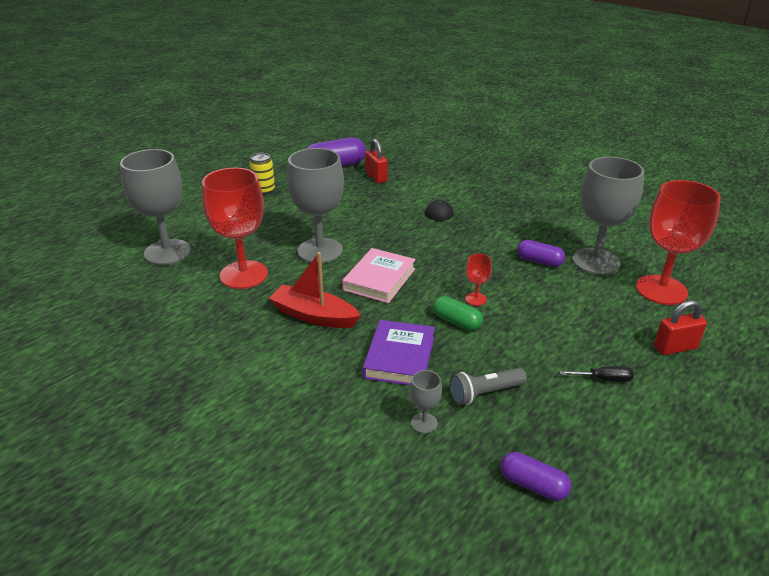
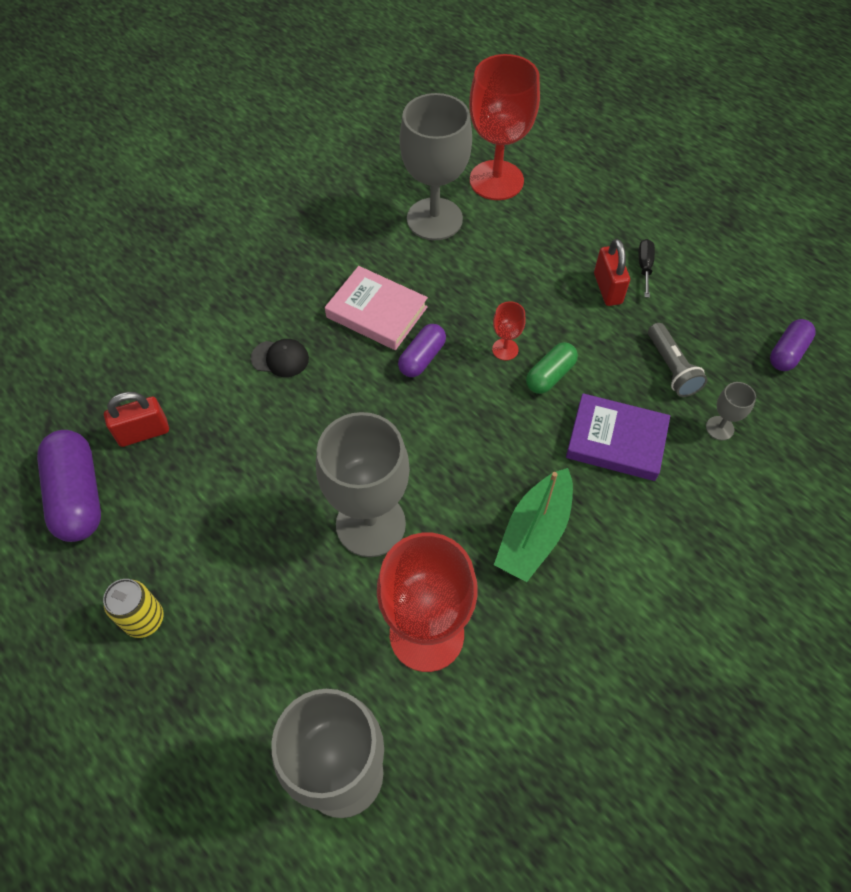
camera: 85 degrees left, 25 degrees up
red boat [269,252,361,328] -> green boat [494,468,573,582]
pink book [342,248,416,303] -> pink book moved to [325,266,428,350]
purple capsule [517,240,565,267] -> purple capsule moved to [398,324,446,377]
red padlock [654,300,707,355] -> red padlock moved to [594,239,630,306]

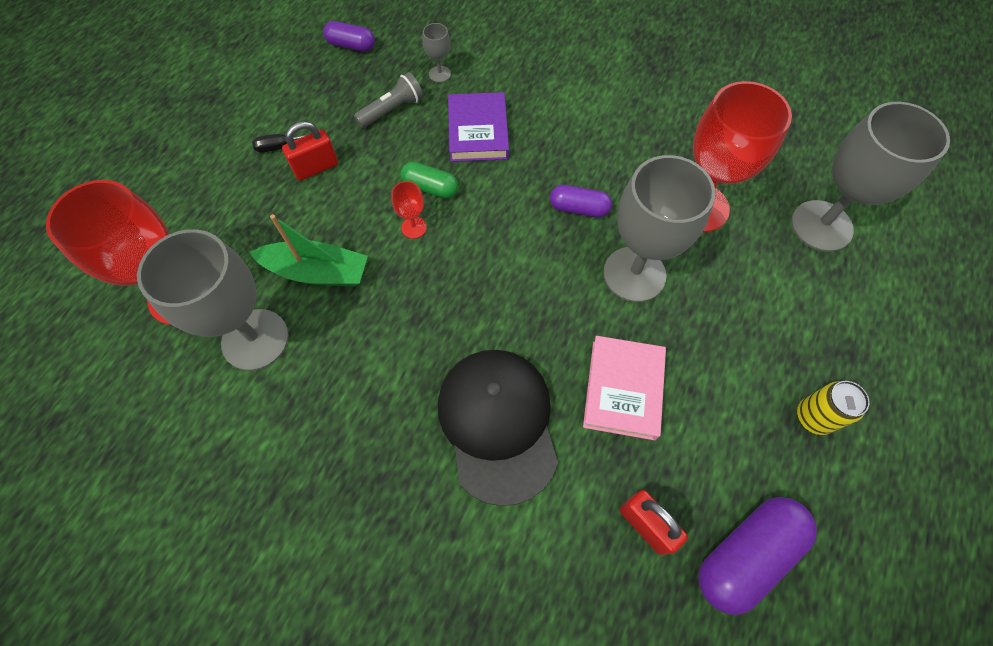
camera: 110 degrees left, 5 degrees up
black cap [251,339,309,377] -> black cap [438,350,558,506], size x2.40
pink book [325,266,428,350] -> pink book moved to [583,336,666,440]
purple capsule [398,324,446,377] -> purple capsule moved to [550,185,612,218]
green boat [494,468,573,582] -> green boat moved to [249,214,368,287]

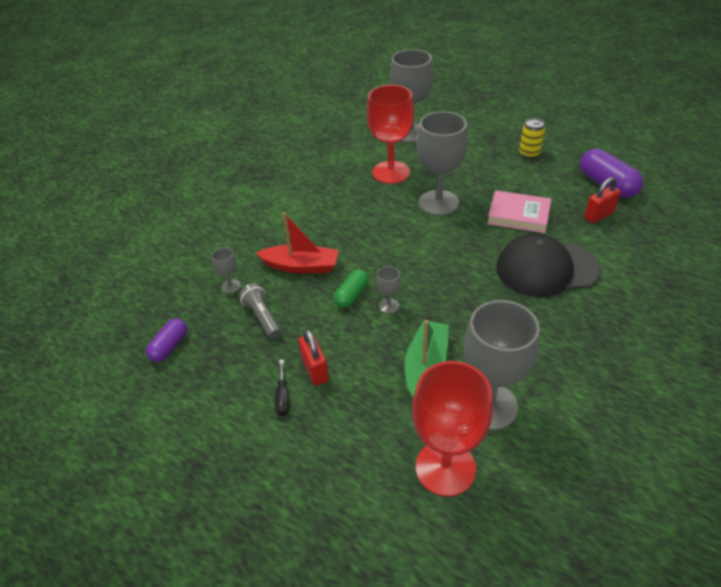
camera: 80 degrees left, 20 degrees down
red goblet [391,181,427,239] -> grey goblet [376,266,401,314]
purple book [448,92,509,162] -> red boat [256,213,339,273]
purple capsule [550,185,612,218] -> none

